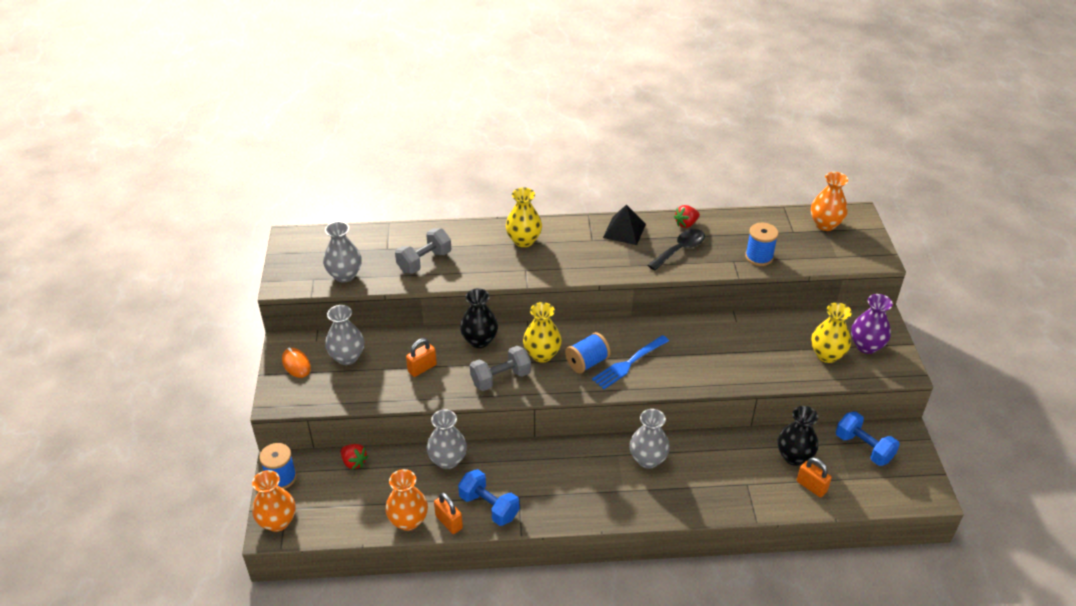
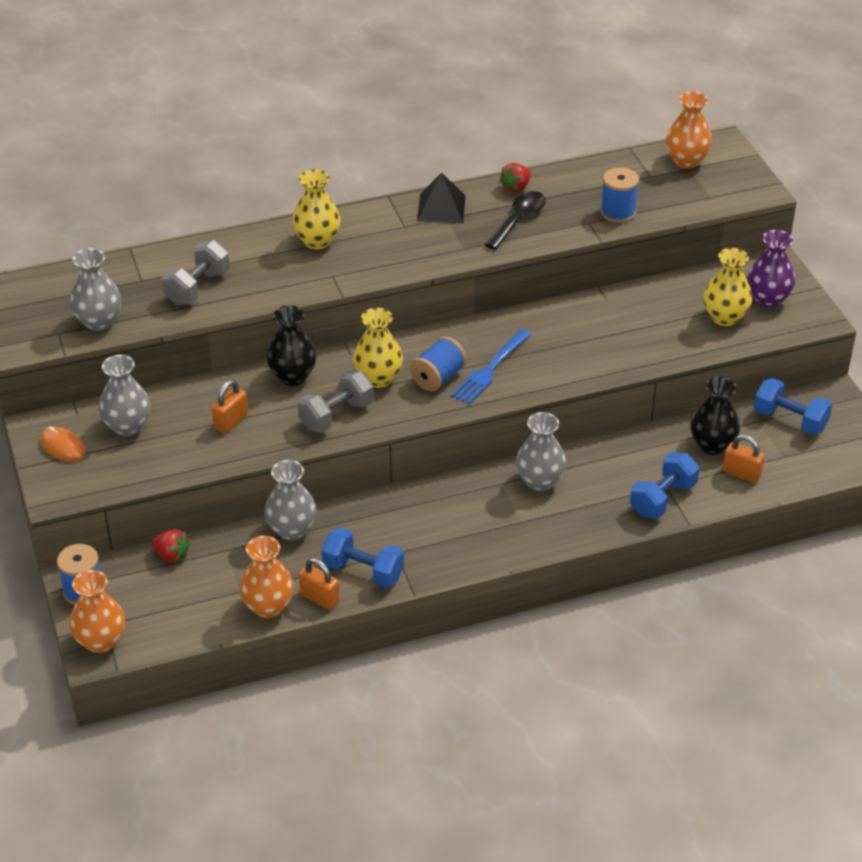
camera: 15 degrees left, 0 degrees up
none -> blue dumbbell [630,452,699,518]

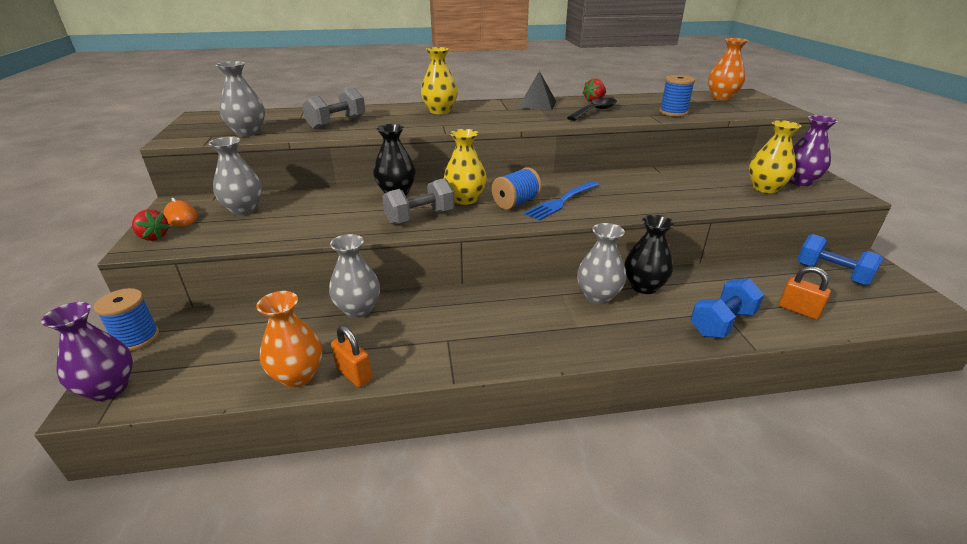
camera: 10 degrees right, 10 degrees down
orange vase [69,570,125,653] -> purple vase [41,302,133,401]
red strawberry [151,529,190,563] -> red strawberry moved to [132,209,170,241]
orange padlock [212,380,248,434] -> none
blue dumbbell [322,527,404,588] -> none
black vase [690,376,740,455] -> black vase moved to [625,215,674,294]

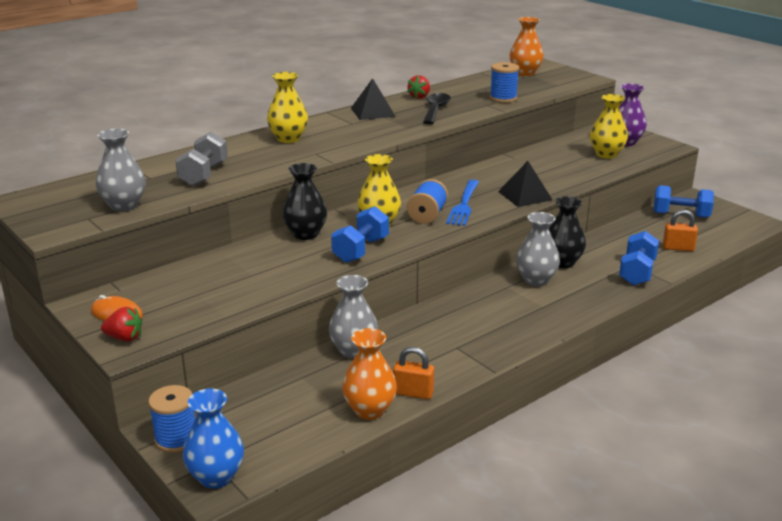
camera: 30 degrees left, 5 degrees down
purple vase [41,302,133,401] -> blue vase [183,389,244,489]
grey vase [208,137,262,215] -> none
grey dumbbell [382,178,455,225] -> blue dumbbell [331,206,389,263]
none -> black pyramid [498,161,553,207]

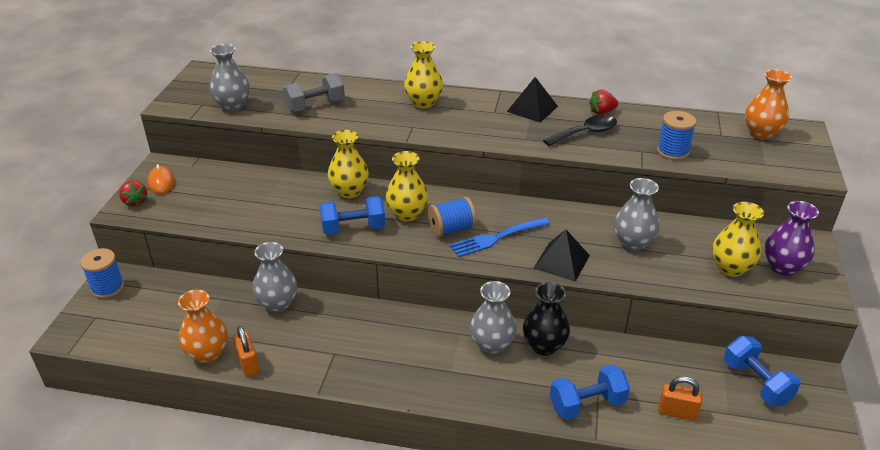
camera: 50 degrees right, 10 degrees up
blue vase [183,389,244,489] -> none
black vase [282,163,327,240] -> yellow vase [328,130,369,198]
orange padlock [663,210,698,251] -> orange padlock turned 45 degrees counterclockwise [658,376,702,421]
none -> grey vase [614,178,660,251]

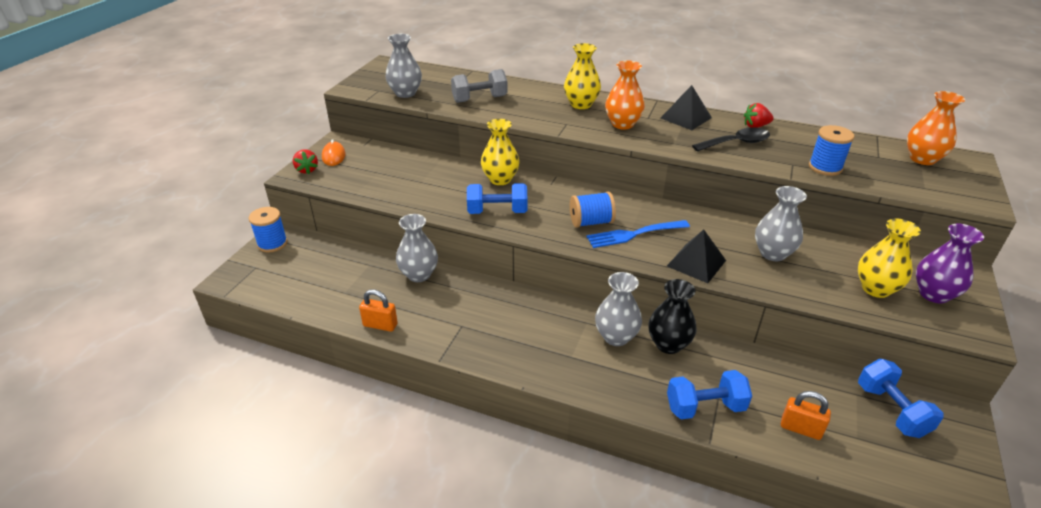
camera: 10 degrees right, 0 degrees up
orange vase [178,290,227,364] -> orange vase moved to [605,60,645,130]
orange padlock [233,326,259,377] -> orange padlock turned 60 degrees counterclockwise [359,289,398,332]
yellow vase [386,151,428,222] -> none

